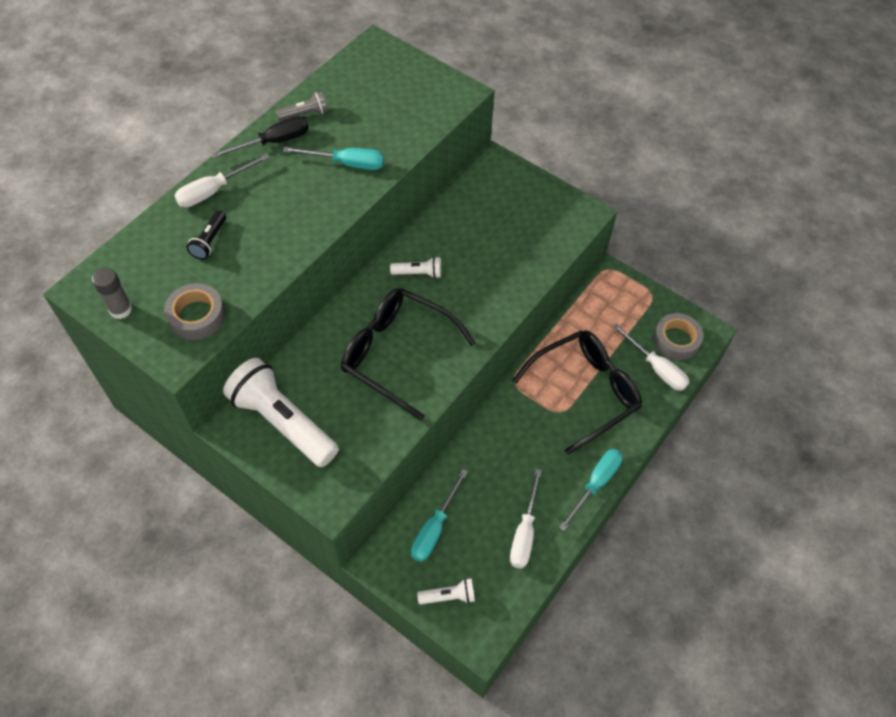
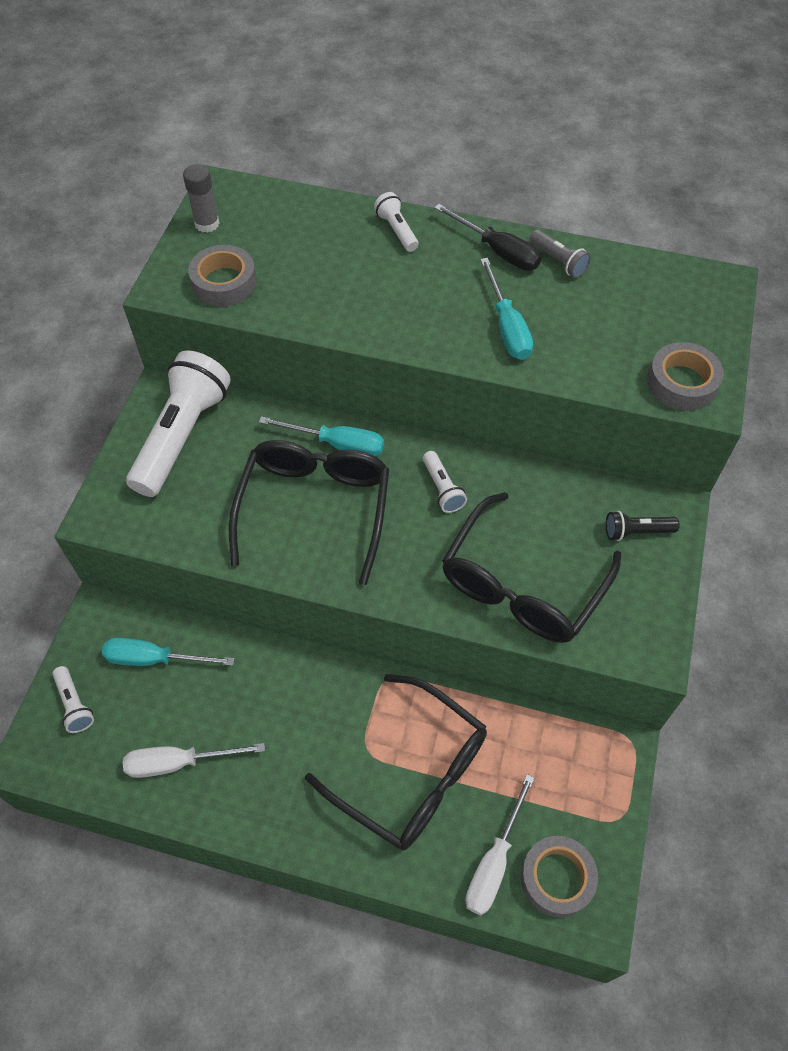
camera: 70 degrees right, 0 degrees up
white screwdriver [175,154,270,207] -> white flashlight [374,192,419,252]
black flashlight [187,211,226,260] -> black flashlight moved to [606,511,680,541]
turquoise screwdriver [559,449,623,531] -> turquoise screwdriver moved to [259,416,384,457]
none -> black glasses [442,492,621,643]
none -> grey tape [647,342,724,411]

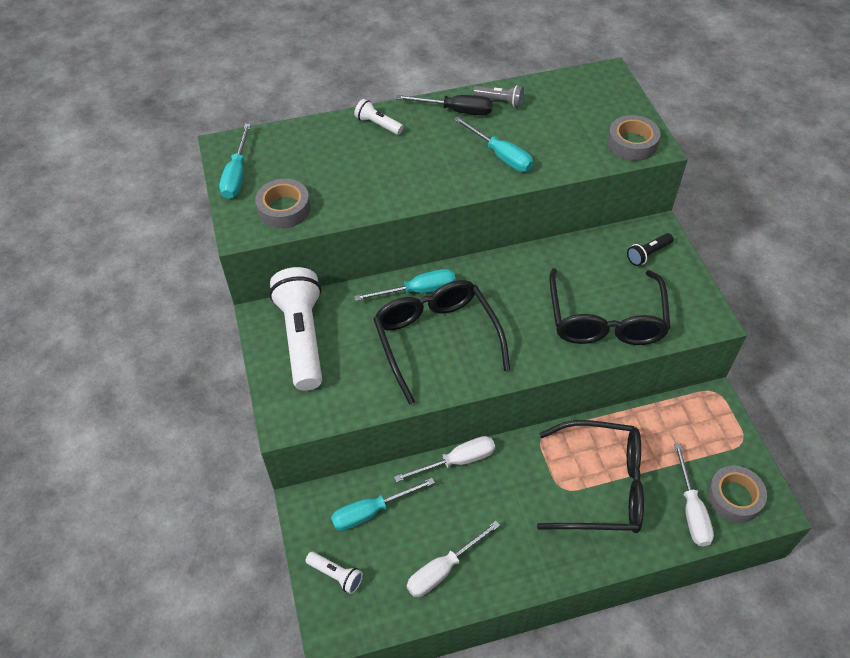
camera: 30 degrees left, 5 degrees down
grey glue stick [183,164,219,233] -> turquoise screwdriver [219,124,251,199]
white flashlight [423,451,467,513] -> none
none -> white screwdriver [394,436,495,482]

